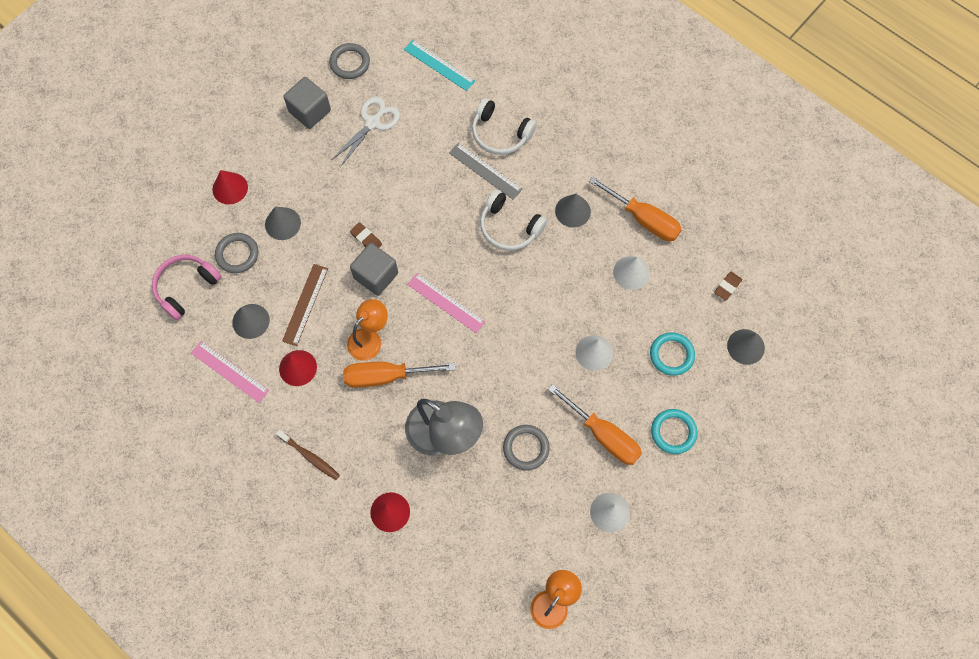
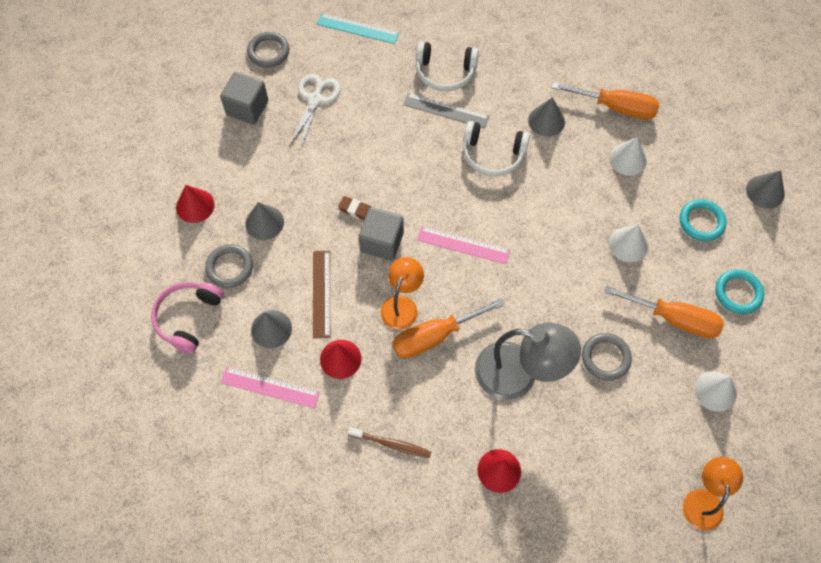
camera: 20 degrees left, 5 degrees down
brown eraser [714,272,742,301] -> none

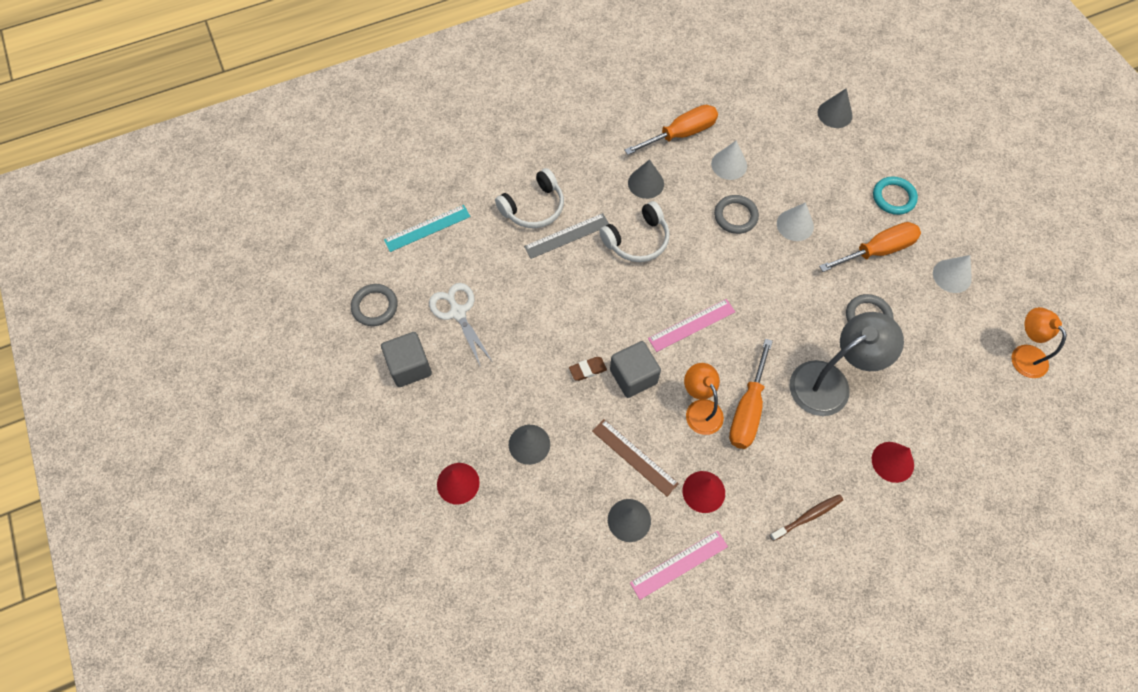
camera: 45 degrees left, 0 degrees up
pink headphones [151,282,224,354] -> none
grey ring [205,244,253,288] -> grey ring moved to [714,195,759,234]
turquoise ring [680,199,727,241] -> none

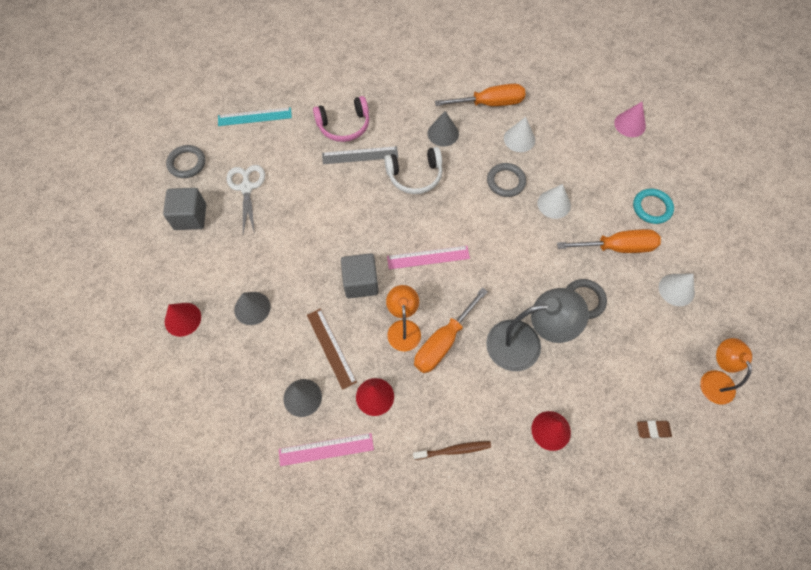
camera: 20 degrees right, 0 degrees up
white headphones [495,168,564,228] -> pink headphones [313,96,369,142]
brown eraser [569,357,607,381] -> brown eraser moved to [637,420,672,438]
grey cone [817,88,853,128] -> pink cone [614,102,646,137]

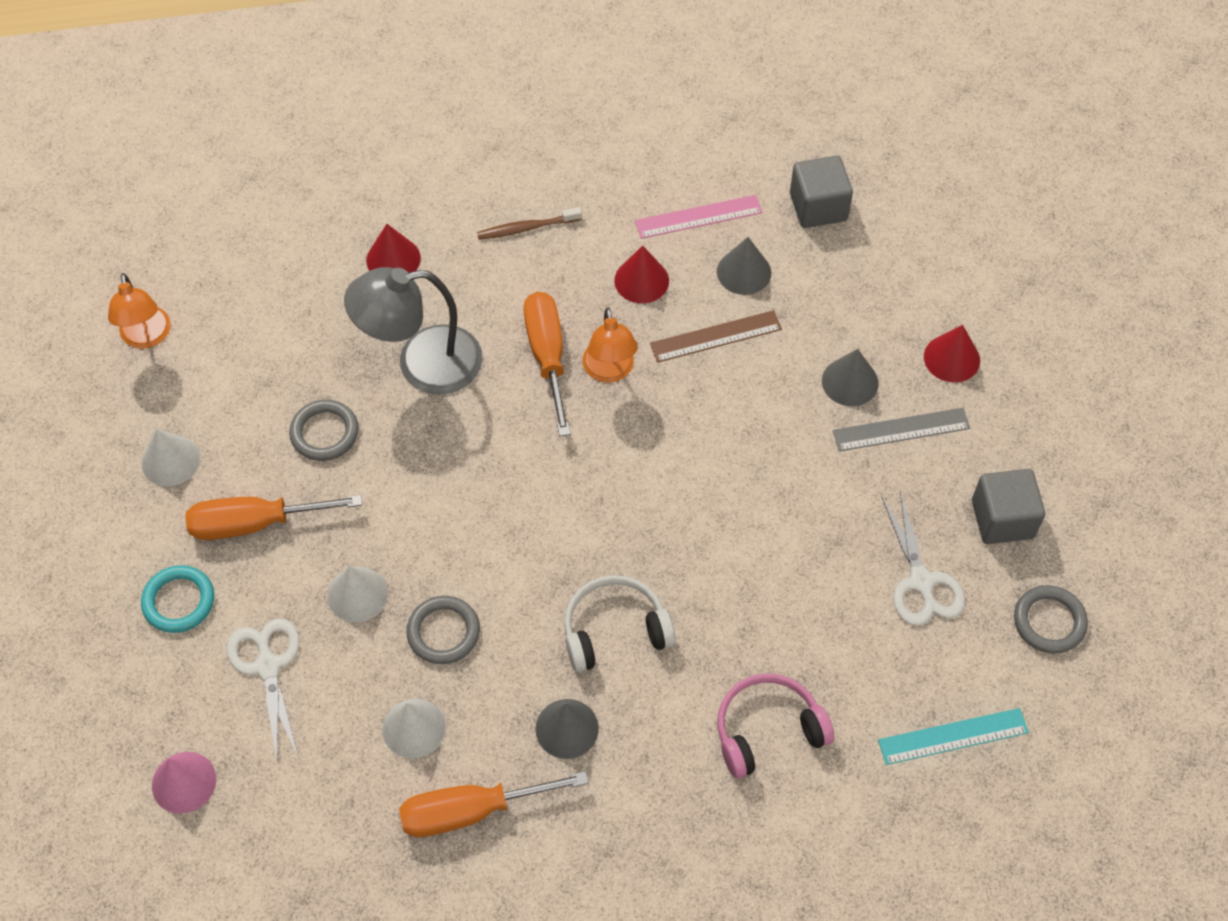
camera: 175 degrees right, 5 degrees down
brown ruler [307,308,357,390] -> brown ruler turned 75 degrees counterclockwise [650,310,782,363]
grey ruler [322,146,398,164] -> grey ruler moved to [833,408,970,452]
grey cube [341,253,379,298] -> grey cube moved to [790,155,853,228]
pink ruler [387,246,470,269] -> none
orange screwdriver [414,287,488,373] -> orange screwdriver turned 45 degrees counterclockwise [524,292,571,436]
brown eraser [637,420,672,438] -> none
none -> white scissors [227,618,300,764]

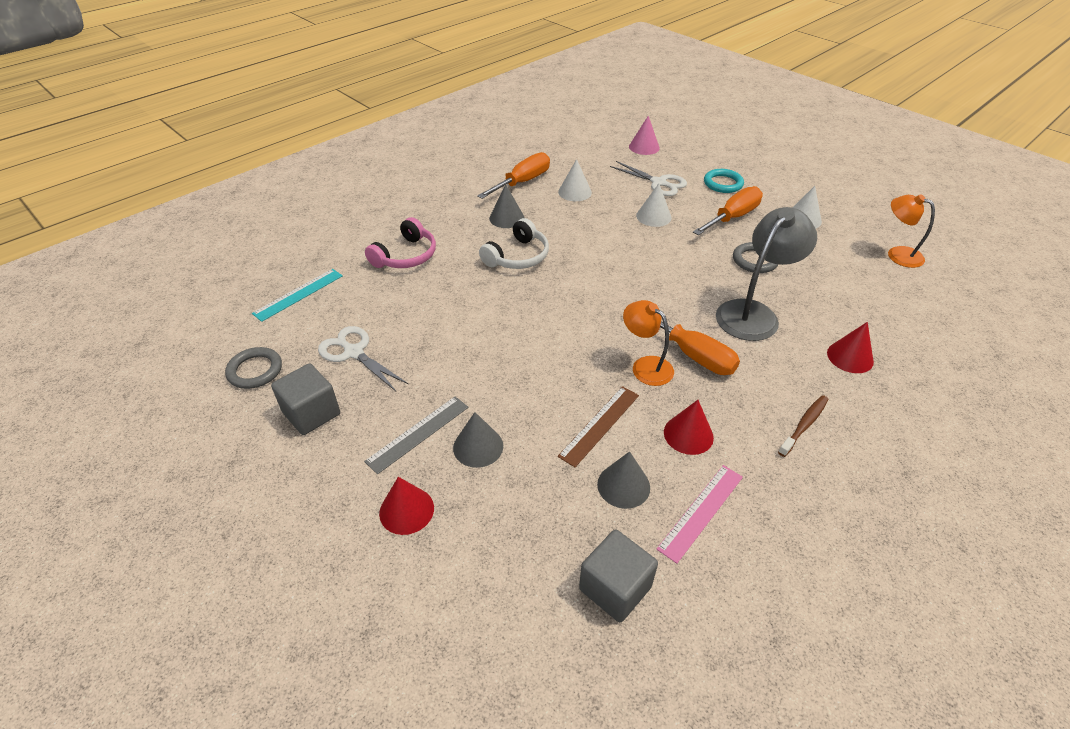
camera: 145 degrees right, 15 degrees down
grey ring [406,596,480,664] -> none

